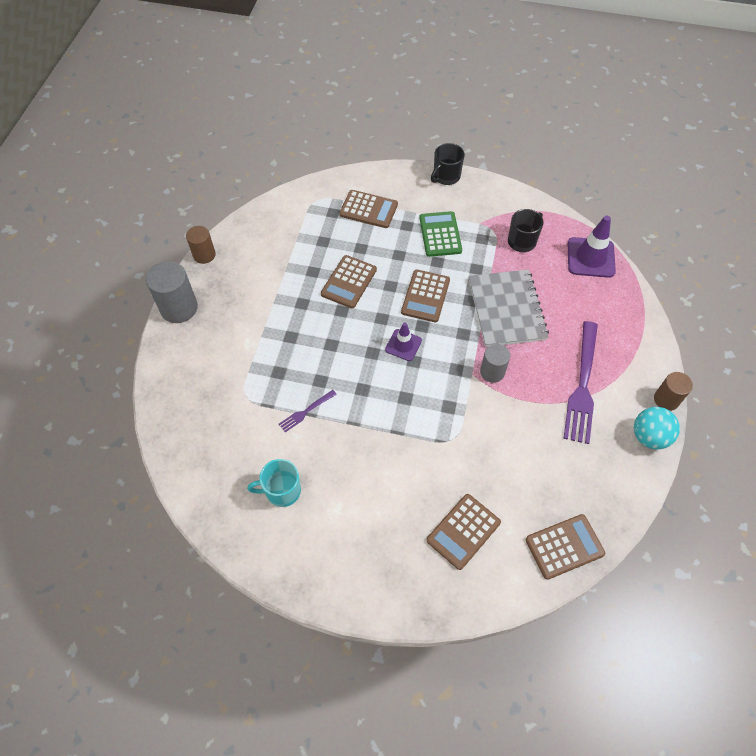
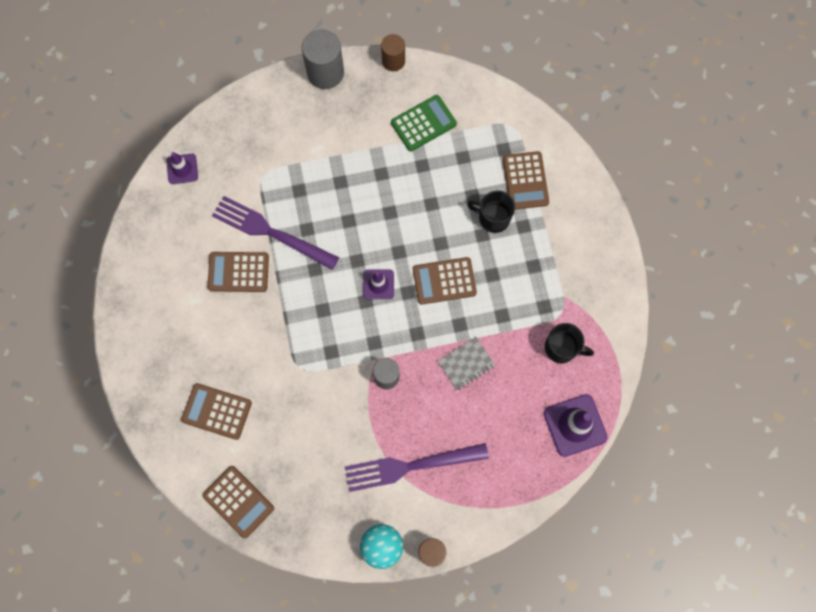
camera: 65 degrees right, 15 degrees up
turquoise mug [247,459,301,507] -> none
purple fork [279,390,337,432] -> purple fork [212,196,339,270], size x2.17
brown calculator [321,255,377,308] -> brown calculator moved to [208,252,269,292]
green calculator [419,211,462,257] -> green calculator moved to [391,95,457,151]
black mug [431,143,465,185] -> black mug moved to [467,190,515,233]
grey notebook [469,269,549,347] -> grey notebook [438,337,495,390], size x0.52
none -> purple traffic cone [166,152,198,184]

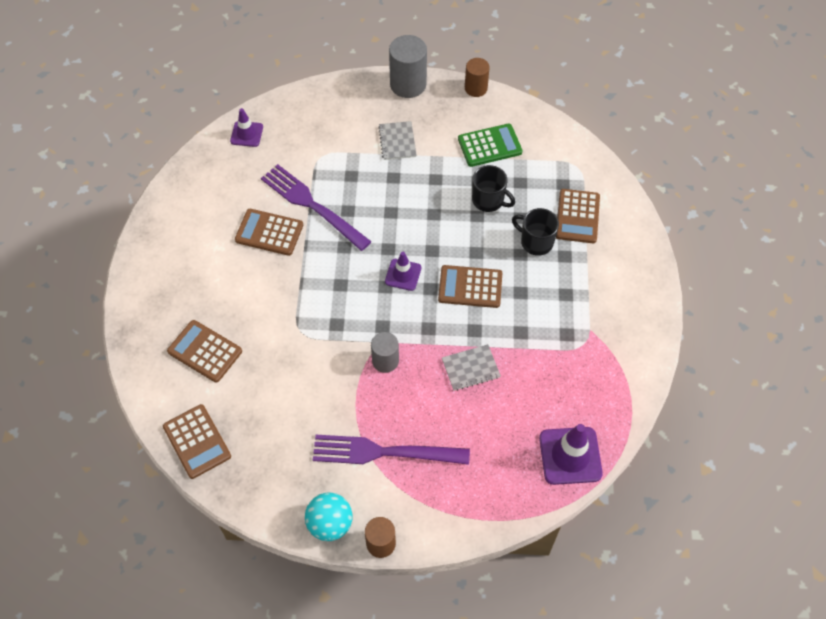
camera: 15 degrees right, 15 degrees down
black mug [545,323,594,363] -> black mug moved to [472,165,515,212]
none -> grey notebook [378,121,417,160]

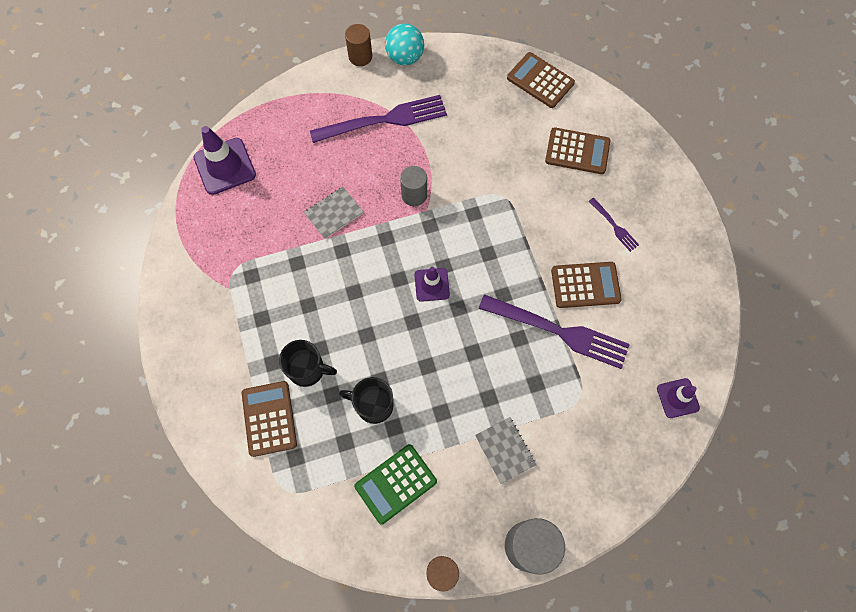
camera: 160 degrees right, 10 degrees up
brown calculator [438,265,502,308] -> none
none -> purple fork [589,198,639,252]

